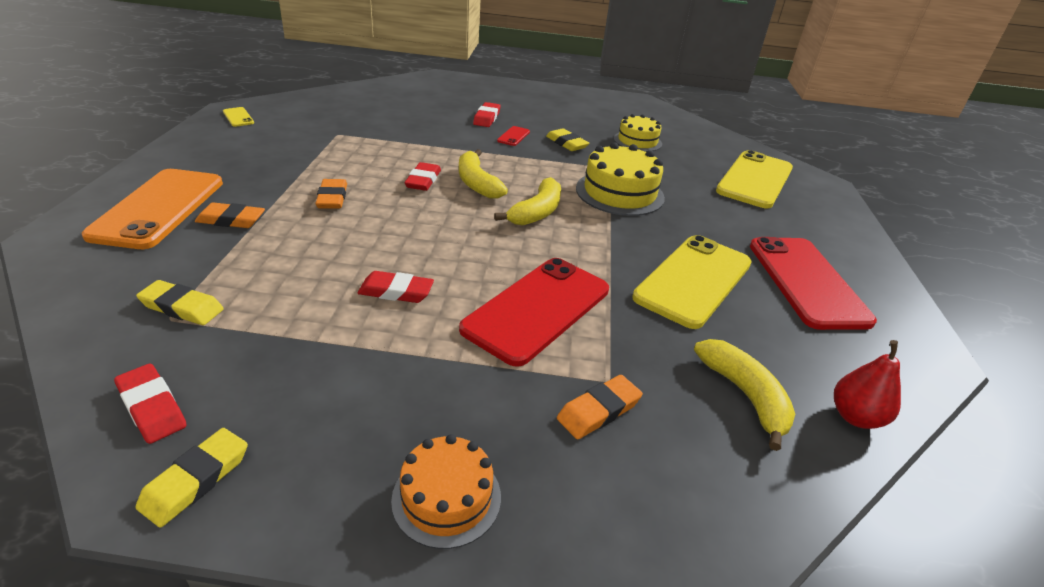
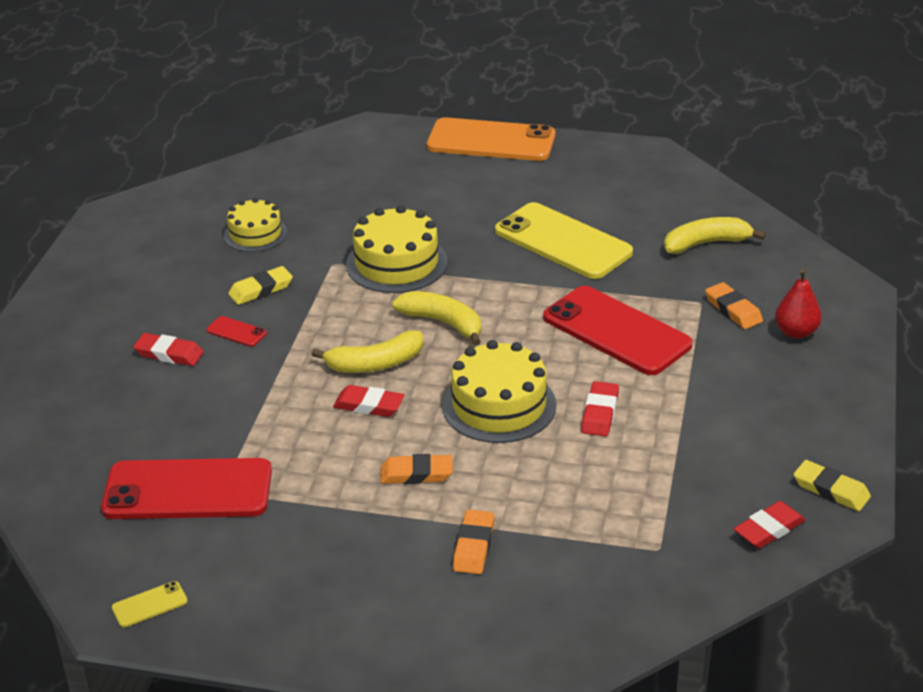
camera: 80 degrees left, 0 degrees up
orange phone [82,169,223,249] -> orange phone moved to [427,117,555,161]
yellow eraser [136,280,224,325] -> none
orange cake [391,434,501,549] -> none
yellow phone [716,150,793,209] -> none
red phone [750,237,877,330] -> red phone moved to [101,458,272,519]
red pear [834,340,901,429] -> red pear moved to [775,269,822,339]
none -> yellow cake [442,340,557,443]

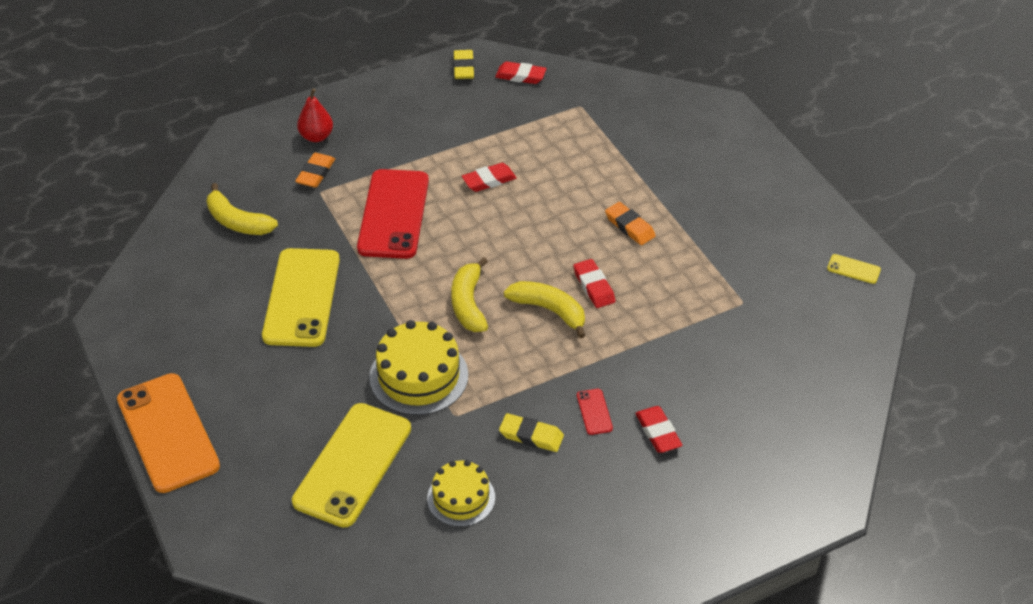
camera: 130 degrees left, 10 degrees up
red phone [101,458,272,519] -> none
yellow cake [442,340,557,443] -> none
orange eraser [453,509,494,574] -> none
none -> yellow phone [292,403,411,528]

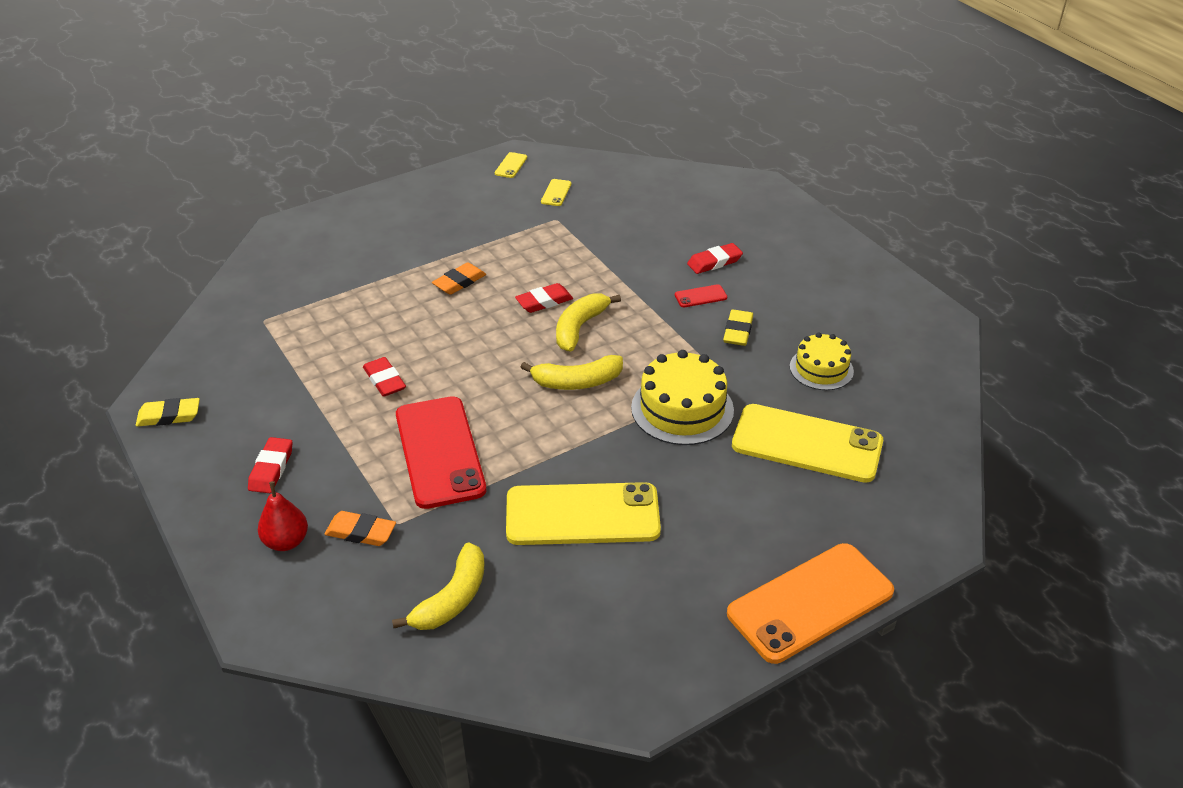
camera: 95 degrees left, 5 degrees down
red phone [357,169,429,259] -> red phone turned 75 degrees clockwise [396,396,486,509]
red eraser [495,61,547,84] -> red eraser moved to [248,437,293,493]
none -> yellow phone [541,179,571,206]

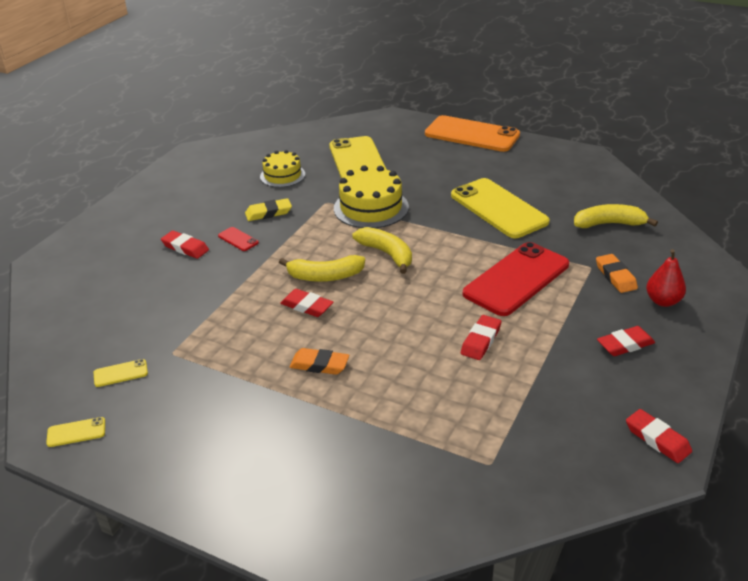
camera: 120 degrees left, 5 degrees down
yellow eraser [136,398,200,427] -> red eraser [626,409,692,463]

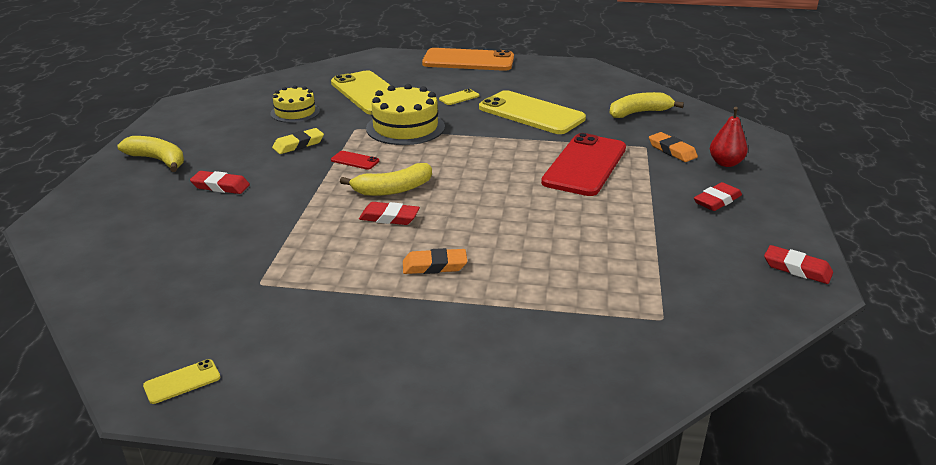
camera: 20 degrees left, 5 degrees down
yellow phone [93,359,148,387] -> yellow phone moved to [439,89,479,105]
red phone [218,227,259,251] -> red phone moved to [331,151,379,170]
yellow banana [353,227,412,274] -> yellow banana moved to [117,136,184,172]
red eraser [461,315,501,360] -> none

